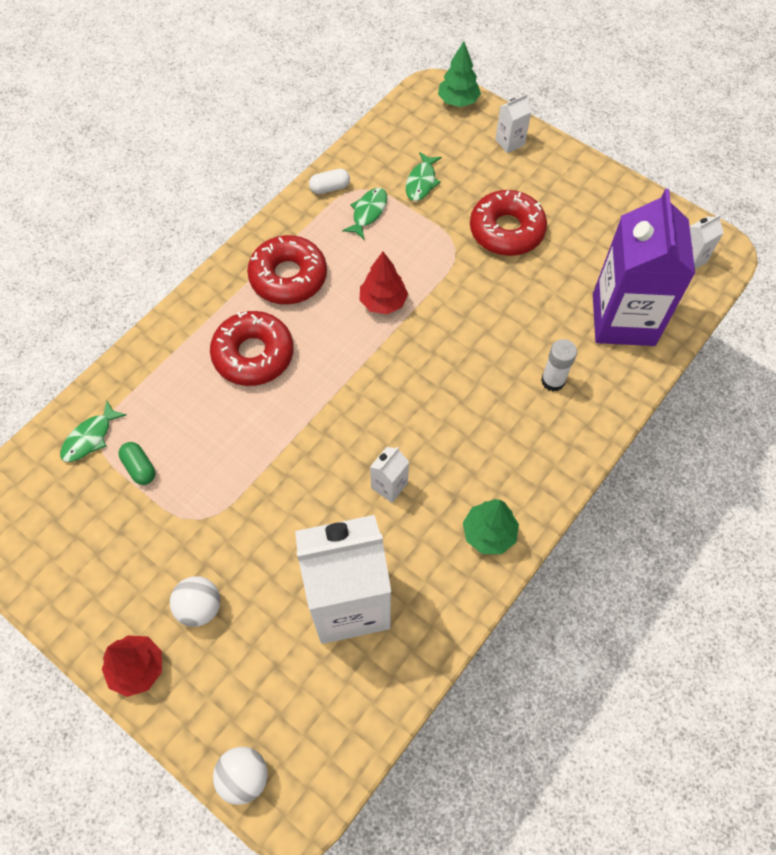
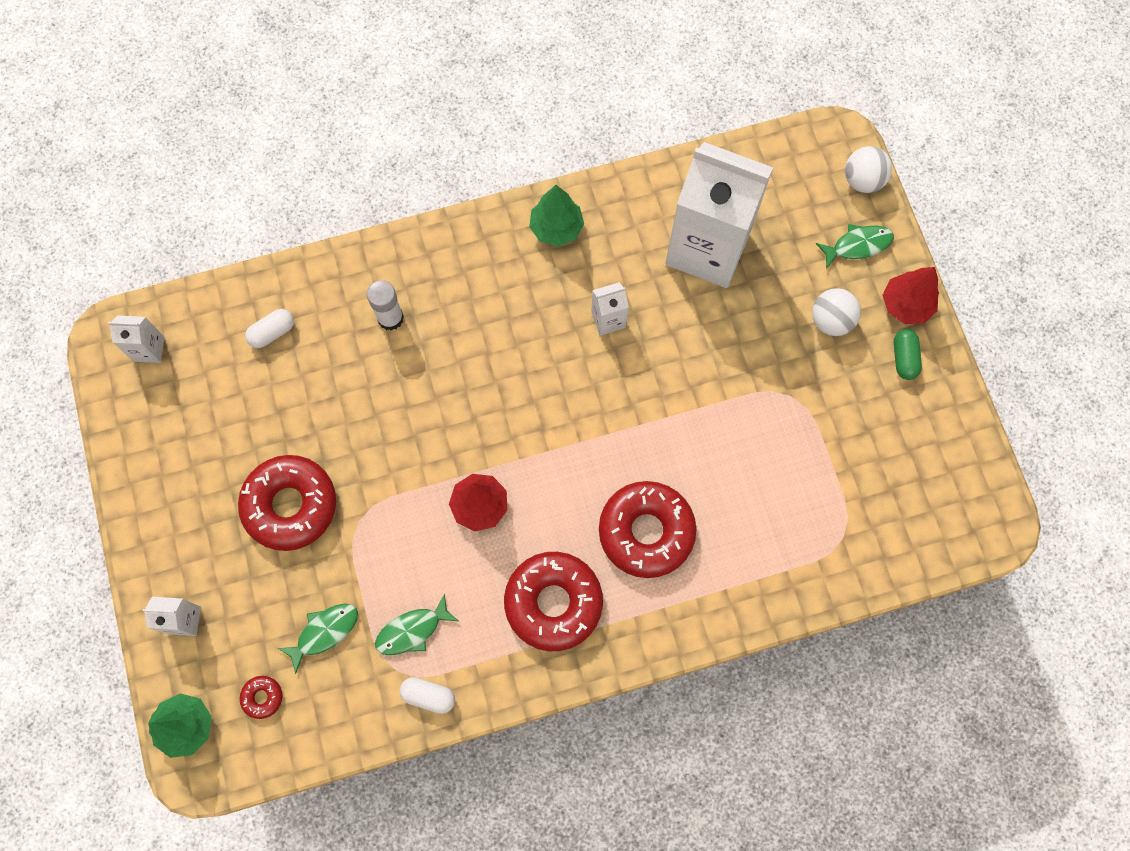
camera: 145 degrees left, 10 degrees up
green fish [60,401,127,462] -> green fish moved to [816,224,894,269]
green capsule [119,442,155,485] -> green capsule moved to [894,329,922,380]
purple carton [593,189,695,346] -> white capsule [245,309,294,348]
none -> red donut [240,676,282,719]

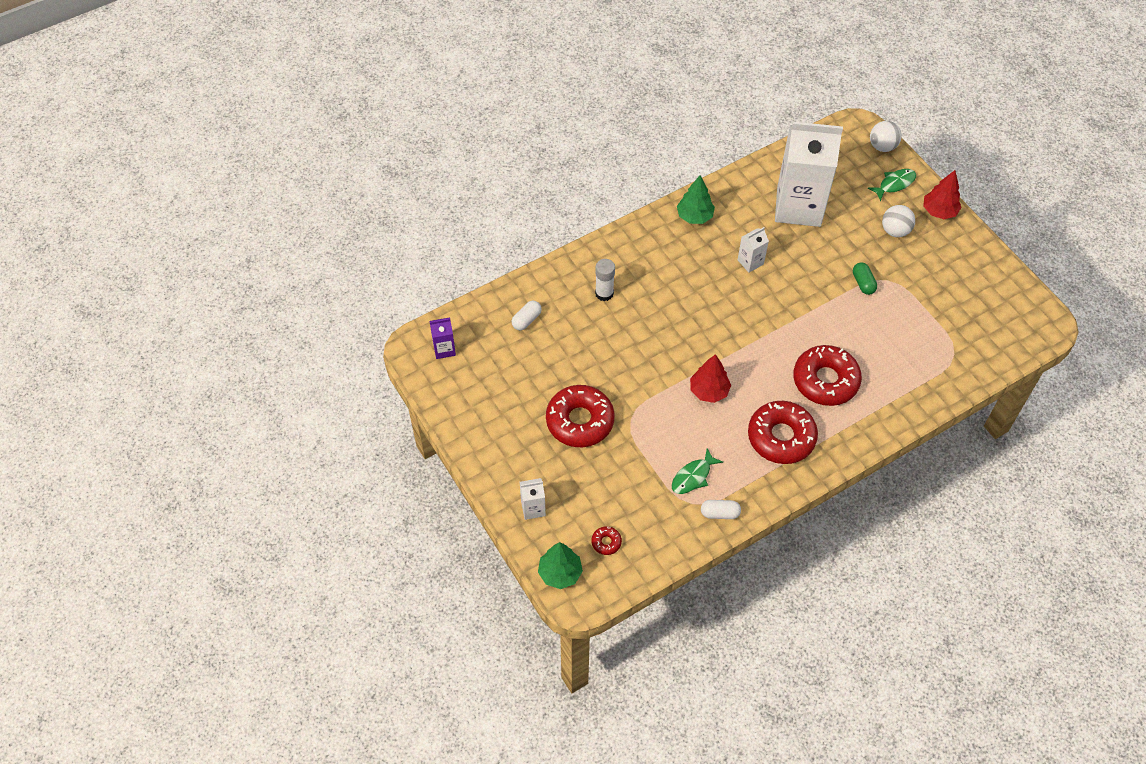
camera: 15 degrees left, 15 degrees down
white carton [108,316,165,363] -> purple carton [429,317,456,359]
green fish [278,603,358,674] -> none
green capsule [894,329,922,380] -> green capsule moved to [853,262,877,295]

